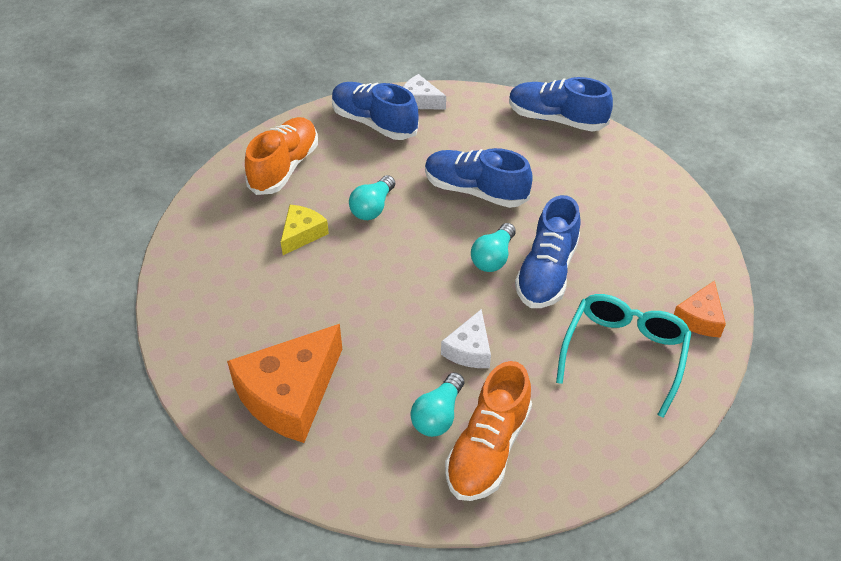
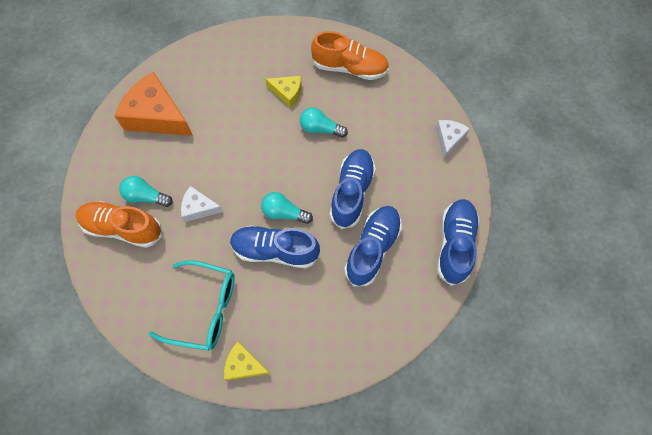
camera: 80 degrees right, 20 degrees up
blue shoe [332,82,419,140] -> blue shoe moved to [344,206,402,286]
orange cheese [674,280,726,337] -> yellow cheese [224,341,271,380]

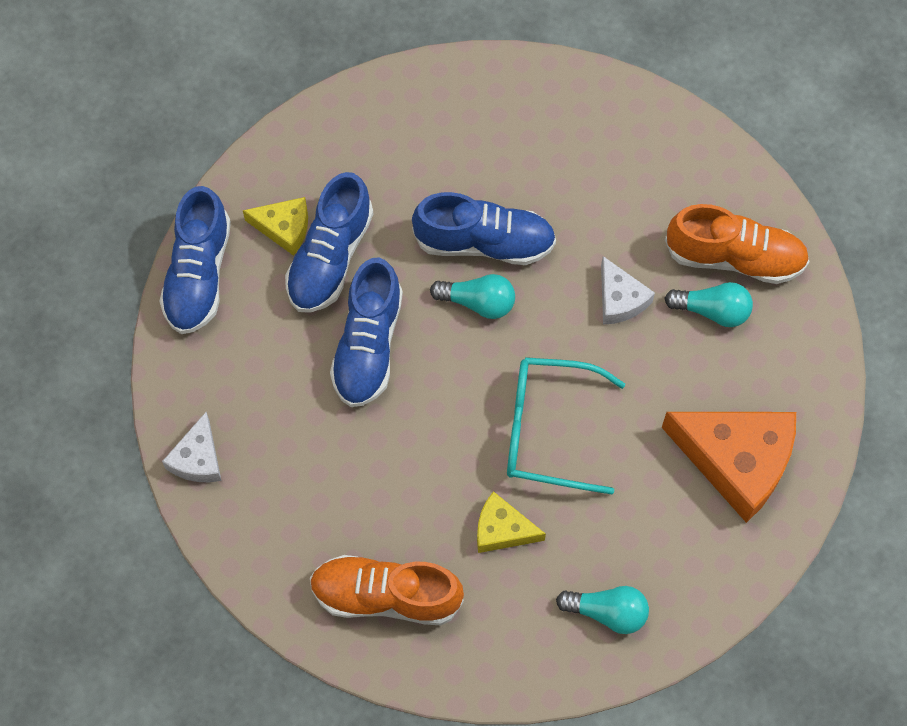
camera: 175 degrees right, 0 degrees up
turquoise glasses [149,260,235,351] -> turquoise glasses moved to [507,357,625,494]
white cheese [181,186,223,222] -> white cheese turned 60 degrees clockwise [601,256,655,325]
yellow cheese [224,341,271,380] -> yellow cheese moved to [243,197,308,256]
turquoise light bulb [300,107,348,138] -> turquoise light bulb moved to [556,586,649,634]

